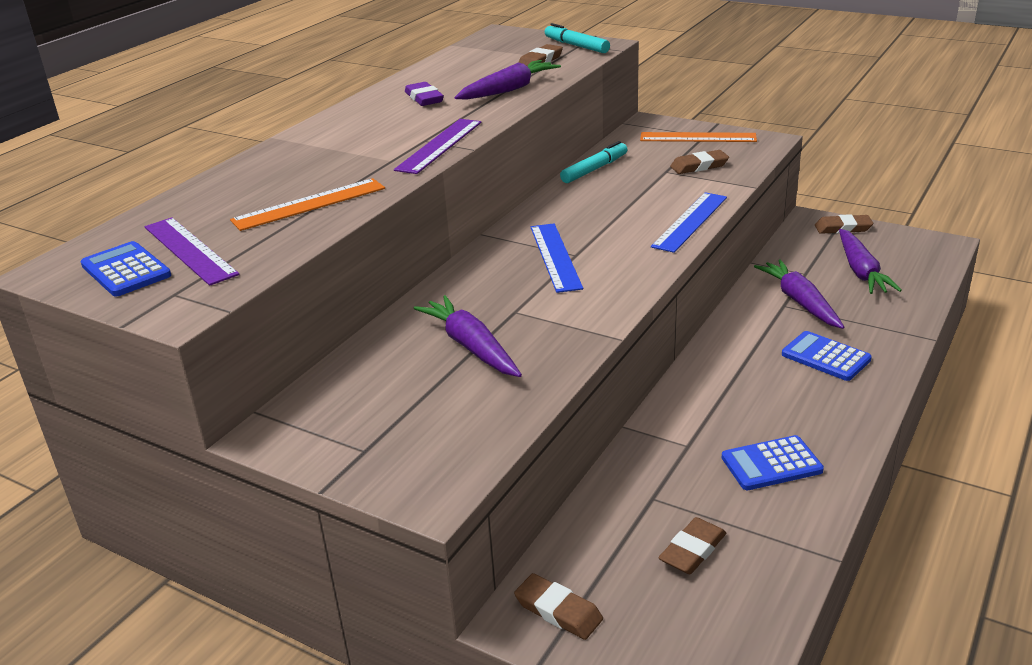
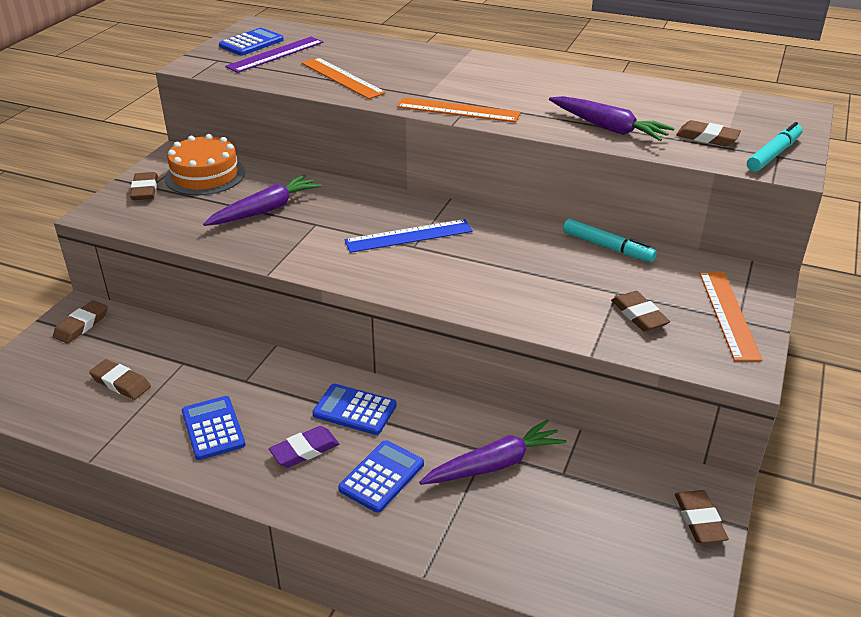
camera: 80 degrees right, 5 degrees up
purple ruler [394,119,482,174] -> orange ruler [397,97,521,122]
purple eraser [405,82,444,106] -> purple eraser moved to [269,426,339,468]
blue ruler [651,192,727,253] -> none
purple carrot [839,229,902,294] -> none
none -> brown eraser [130,172,158,200]
none -> orange cake [165,134,245,196]
none -> blue calculator [312,384,397,435]

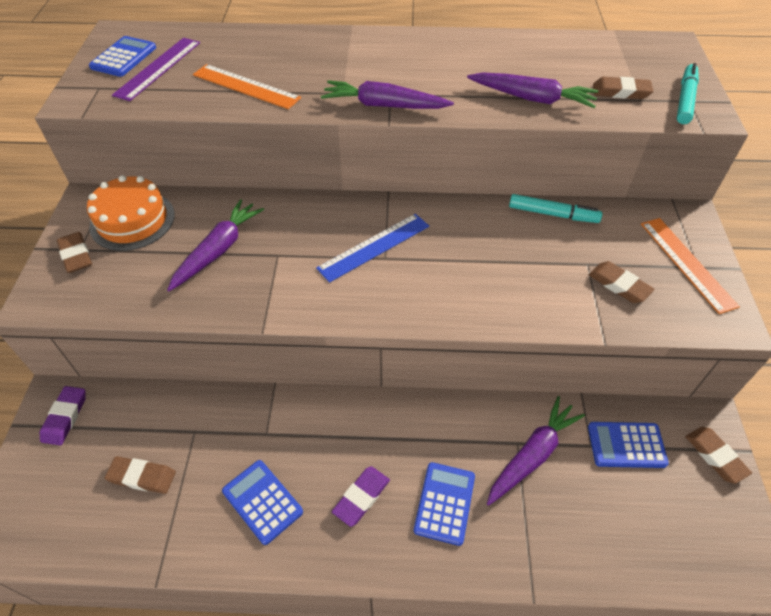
camera: 20 degrees left, 15 degrees up
brown eraser [53,300,108,344] -> purple eraser [40,386,86,445]
blue calculator [312,384,397,435] -> blue calculator moved to [588,422,669,468]
orange ruler [397,97,521,122] -> purple carrot [321,80,454,109]

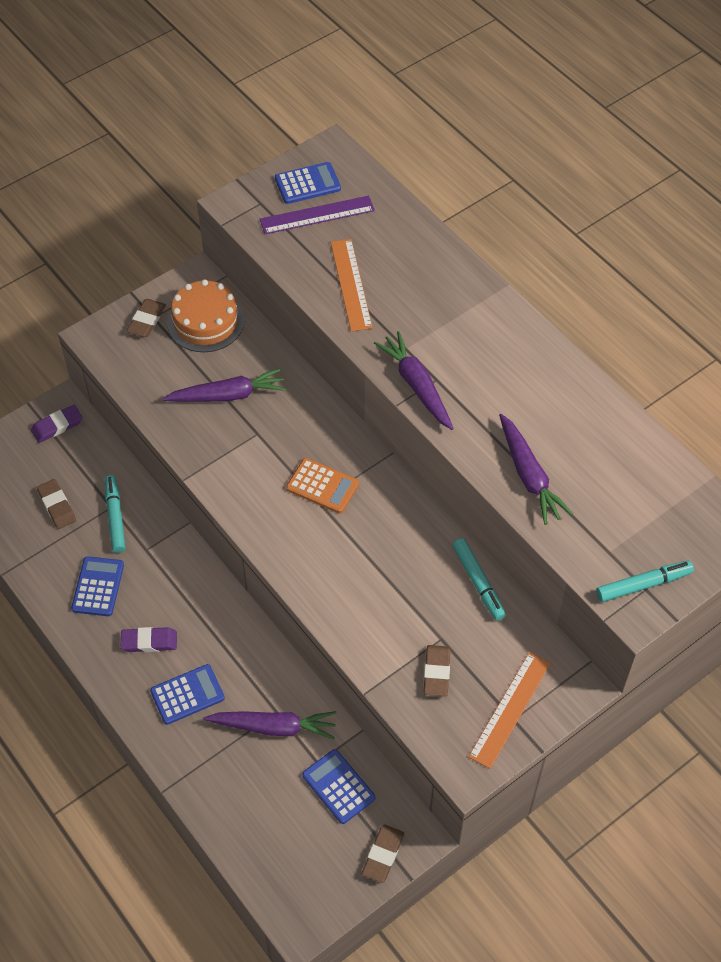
camera: 50 degrees right, 5 degrees up
blue ruler [316,214,429,283] -> orange calculator [286,458,359,514]
brown eraser [593,77,653,99] -> none
none -> turquoise marker [105,475,126,553]

